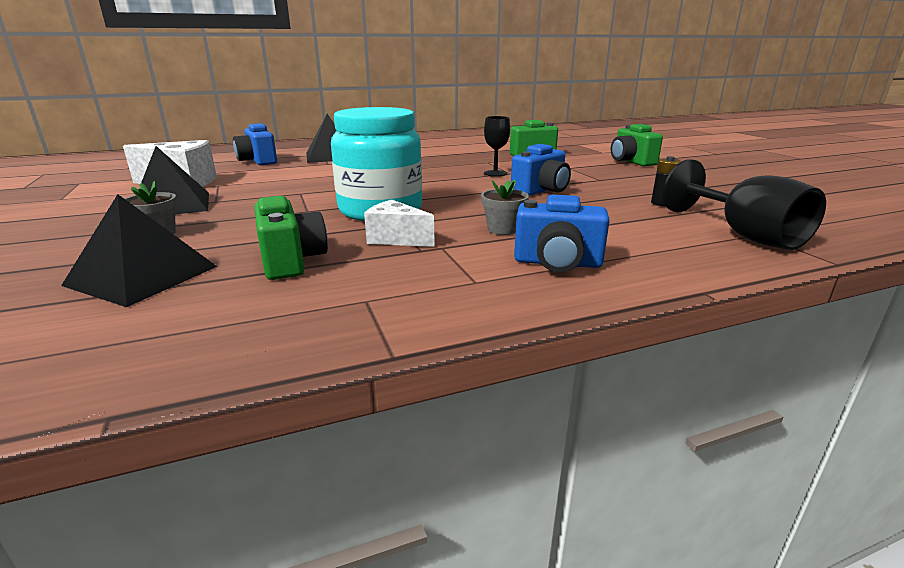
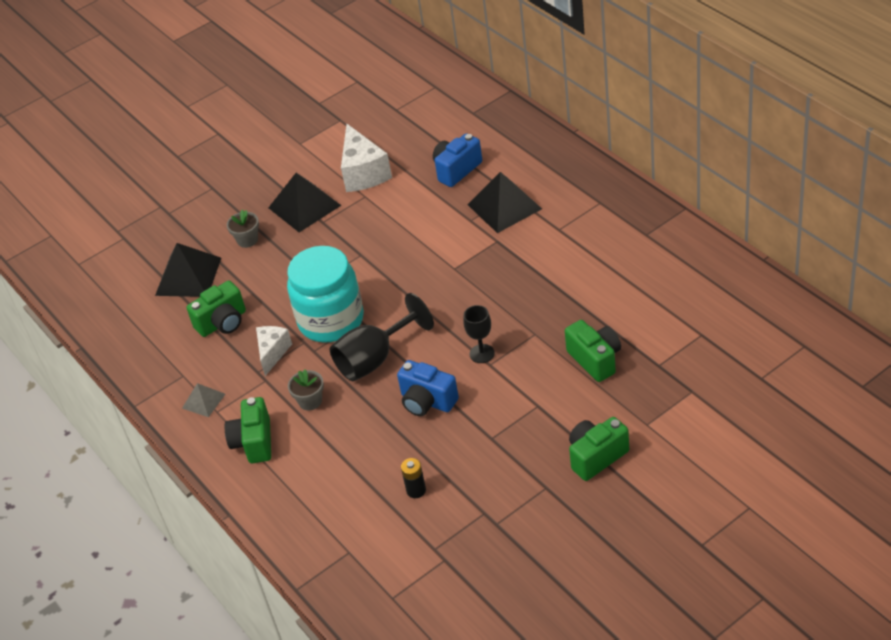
camera: 80 degrees right, 20 degrees up
blue camera [514,195,610,273] -> green camera [225,397,271,463]
black goblet [663,159,826,250] -> black goblet moved to [330,293,434,381]
none -> grey pyramid [182,383,226,417]

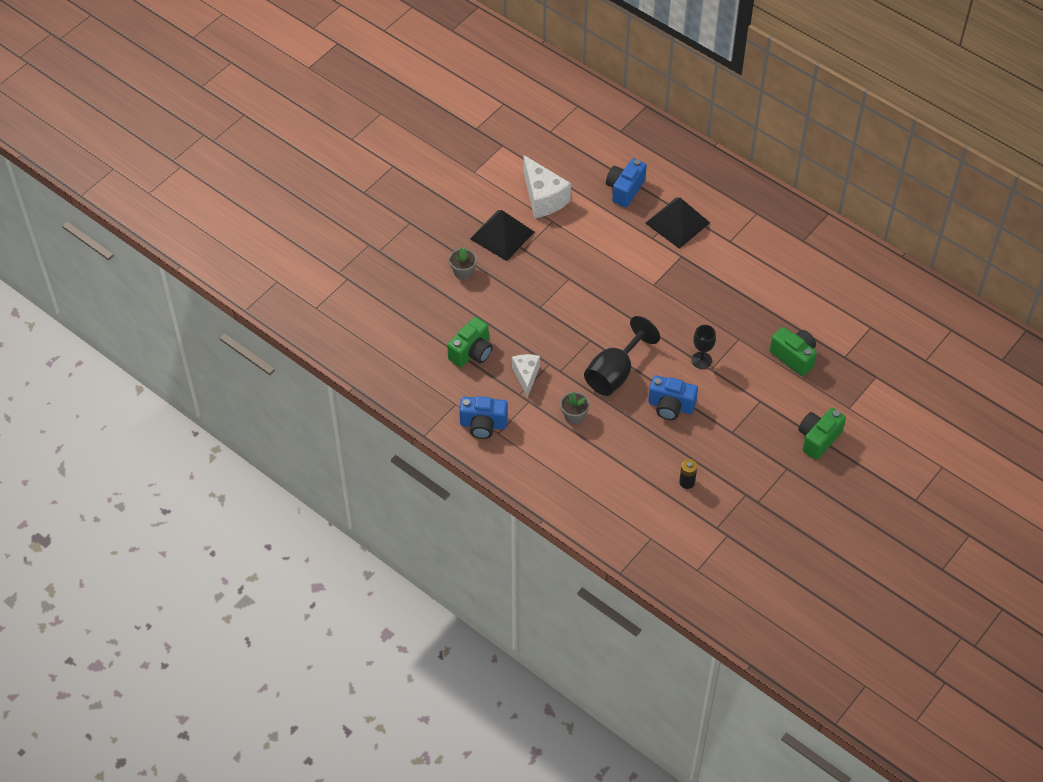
camera: 20 degrees left, 10 degrees up
black pyramid [155,243,221,297] -> none
grey pyramid [182,383,226,417] -> blue camera [459,396,508,439]
green camera [225,397,271,463] -> none
turquoise jar [287,246,364,343] -> none

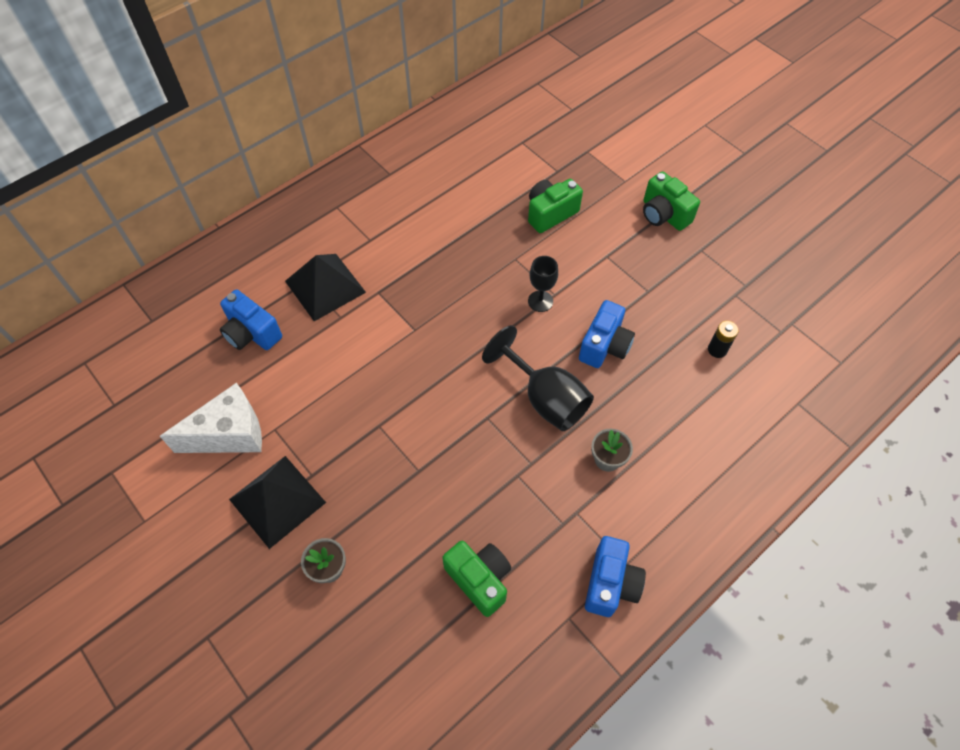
camera: 80 degrees left, 5 degrees up
white cheese [512,354,540,398] -> none

